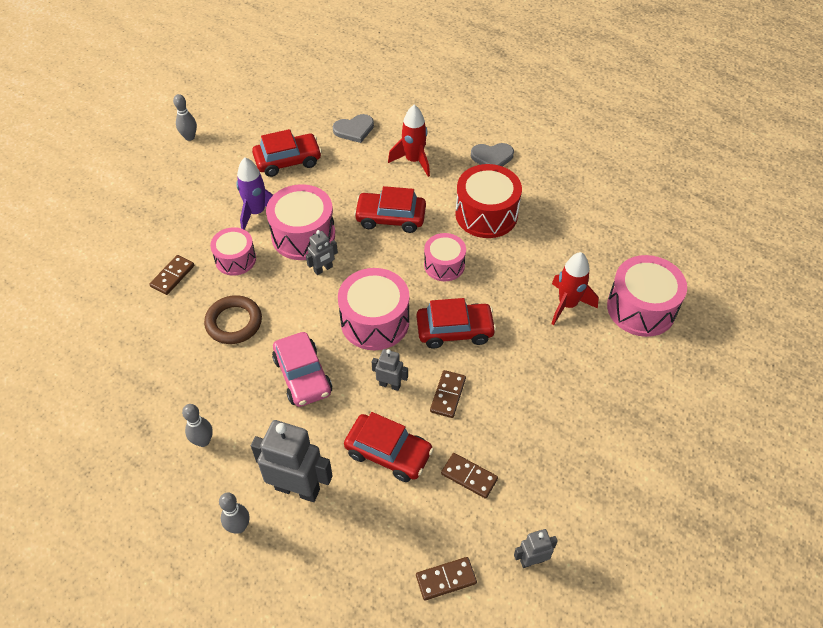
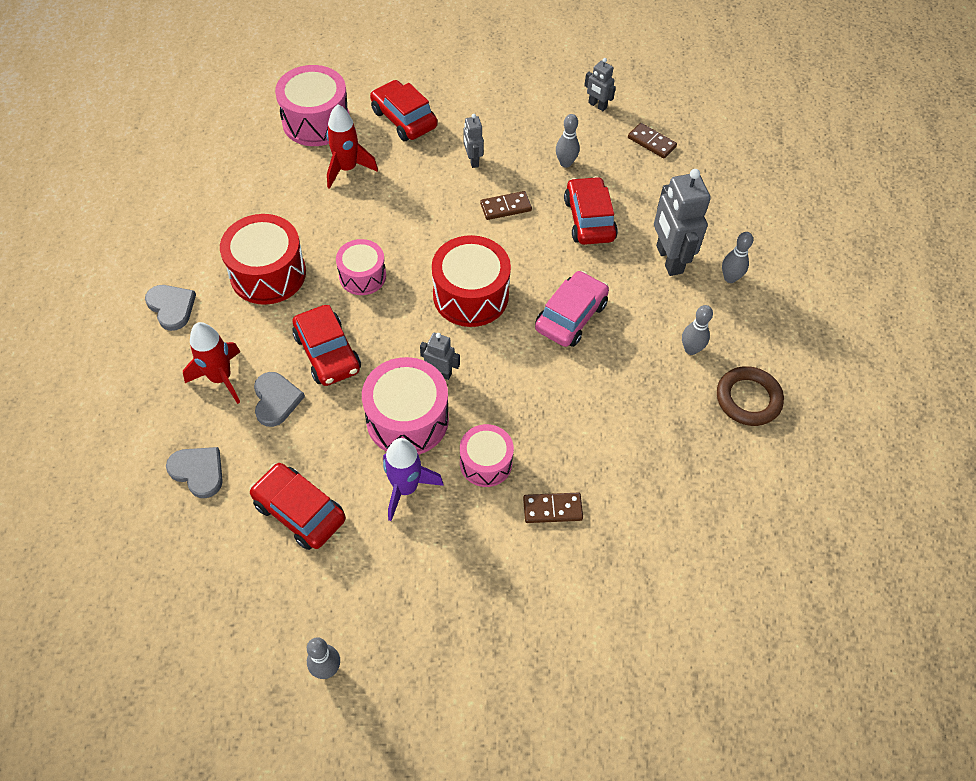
camera: 125 degrees left, 5 degrees up
brown ring [204,295,262,344] -> brown ring moved to [717,366,784,426]
pink drum [338,268,410,350] -> red drum [432,235,511,327]
grey robot [372,349,408,391] -> grey robot moved to [464,114,484,168]
red car [416,298,496,349] -> red car moved to [370,80,438,141]
brown domino [441,453,498,499] -> grey bowling pin [556,114,580,168]
none -> grey heart [254,372,305,427]

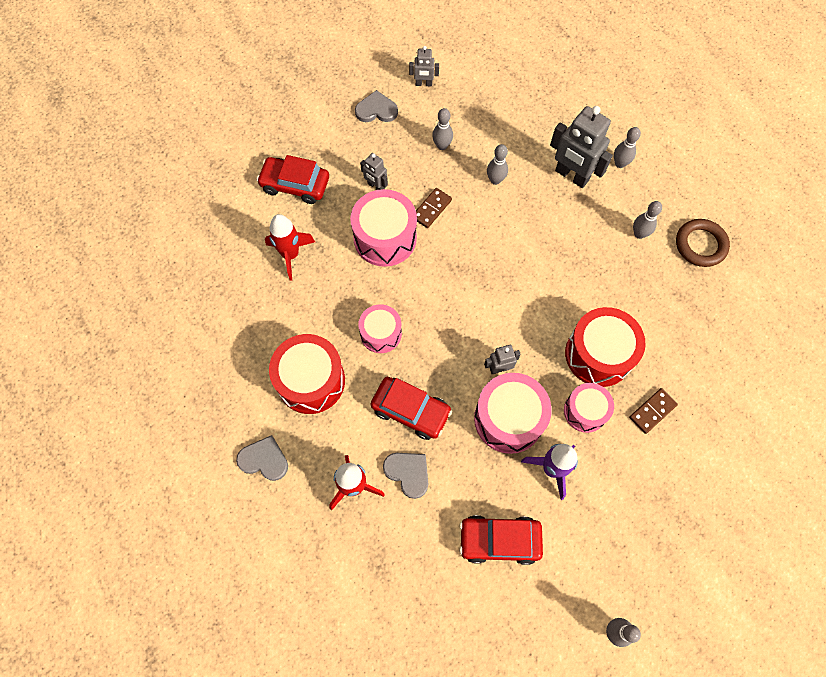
camera: 35 degrees left, 10 degrees up
grey heart [166,447,223,498] -> grey heart moved to [355,90,398,122]
pink drum [275,65,350,146] -> pink drum moved to [350,189,417,267]
red drum [432,235,511,327] -> red drum moved to [565,307,645,387]
pink car [535,271,609,347] -> none
red car [564,176,618,245] -> grey bowling pin [487,144,508,185]
brown domino [628,123,677,158] -> none

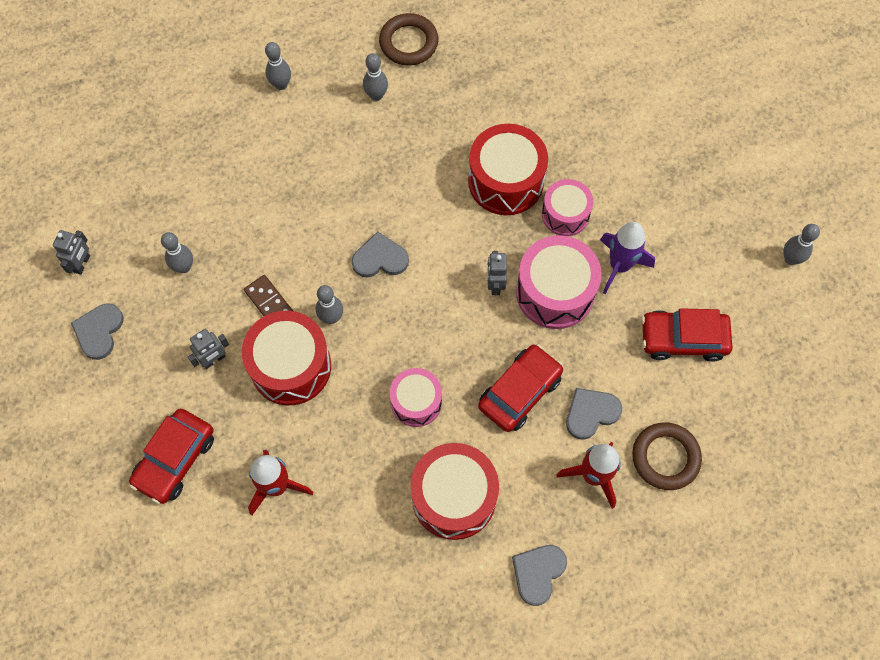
camera: 75 degrees left, 0 degrees up
pink drum [350,189,417,267] -> red drum [242,311,331,406]
red car [459,515,543,565] -> red car turned 75 degrees clockwise [641,308,732,362]
grey bowling pin [487,144,508,185] -> grey bowling pin moved to [316,285,343,324]
grey robot [550,106,613,188] -> none
brown domino [629,388,678,434] -> none
none -> grey heart [352,232,409,278]
none -> brown ring [632,422,702,490]

